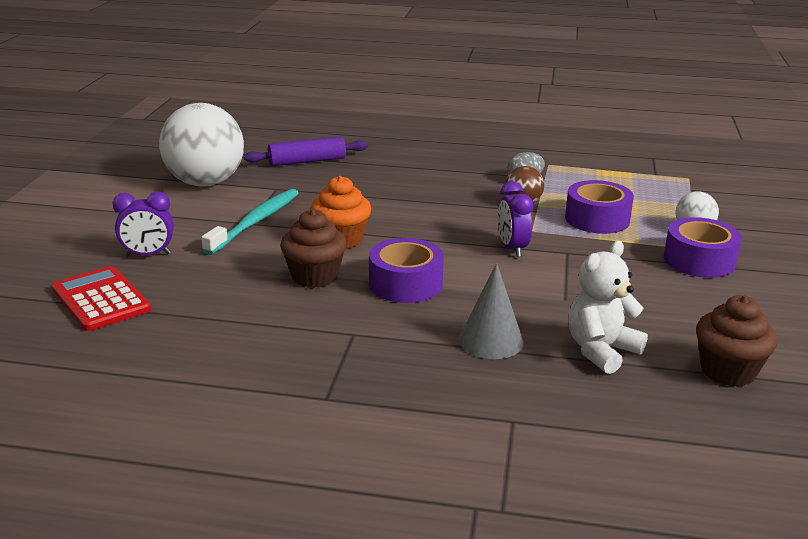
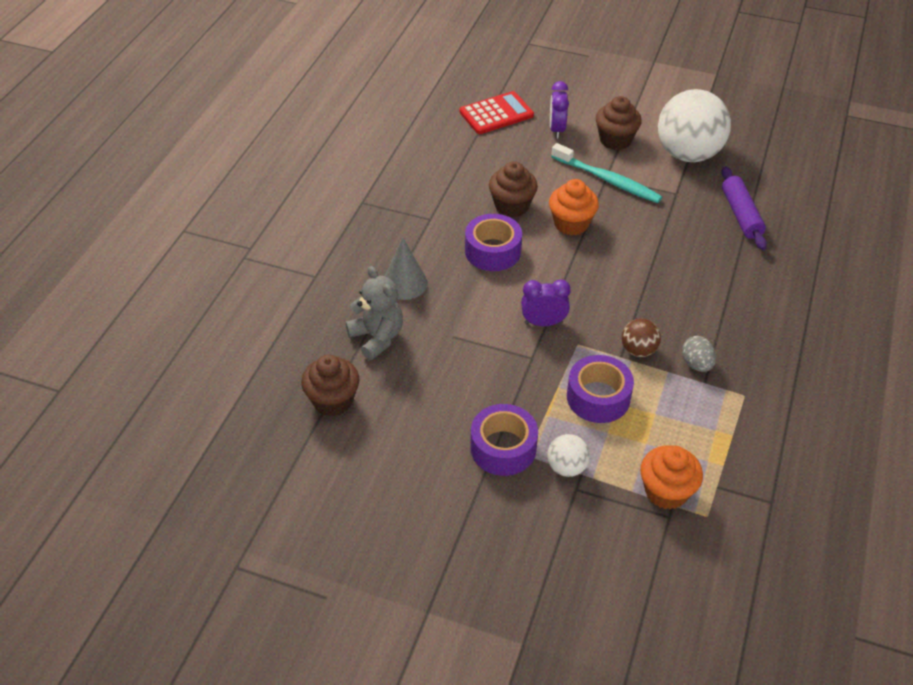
camera: 100 degrees right, 20 degrees up
white teddy bear [568,241,648,374] -> grey teddy bear [346,266,403,360]
none -> brown cupcake [596,96,642,150]
none -> orange cupcake [640,445,703,510]

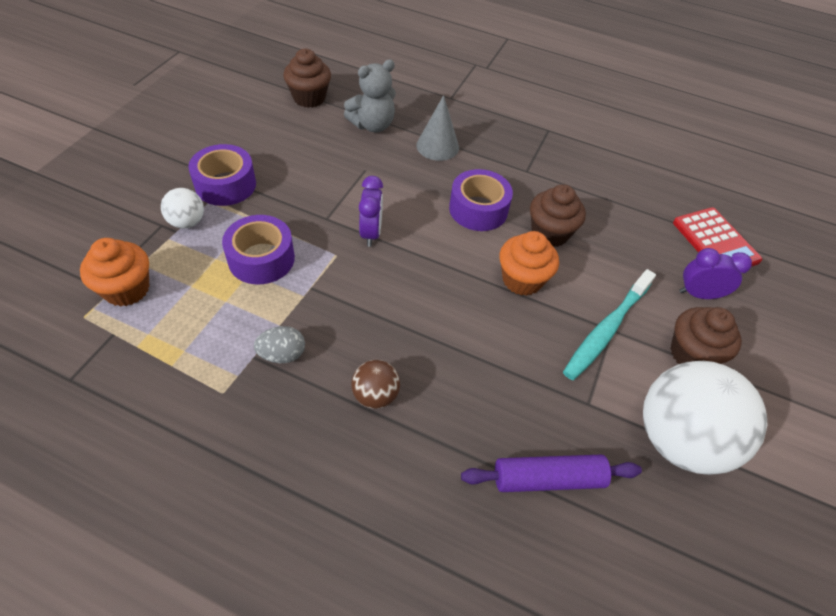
camera: 90 degrees right, 5 degrees up
brown ball [622,319,661,357] -> brown ball moved to [351,360,400,409]

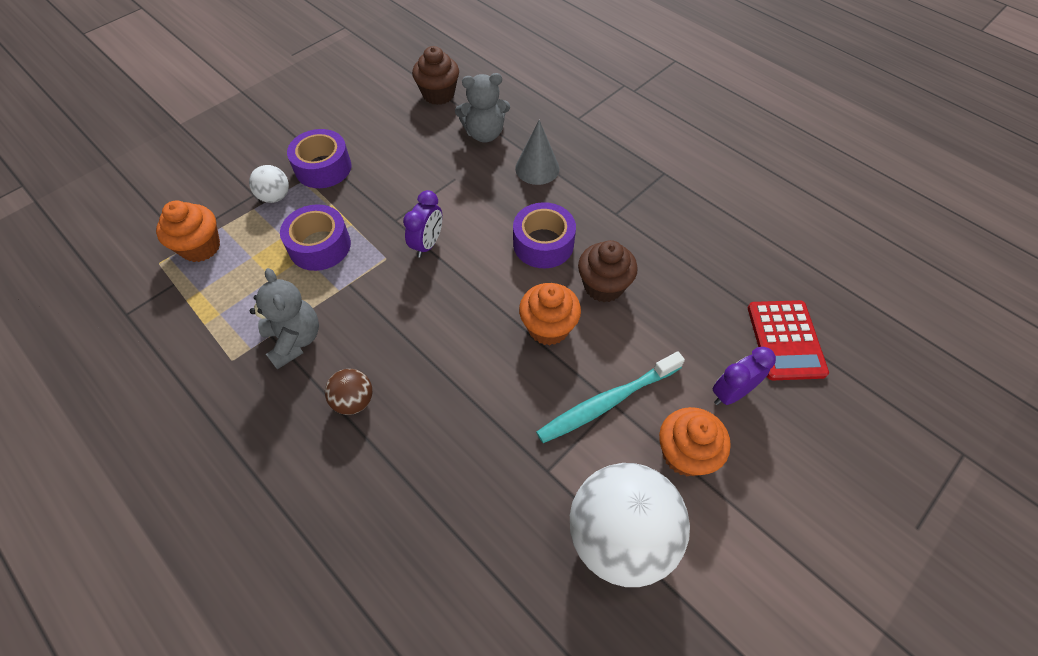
camera: 25 degrees right, 5 degrees up
grey egg [254,326,305,363] -> grey teddy bear [250,268,319,369]
purple rolling pin [461,455,642,492] -> none
brown cupcake [670,307,742,364] -> orange cupcake [659,407,731,476]
purple clock [679,248,752,299] -> purple clock turned 60 degrees counterclockwise [713,347,776,405]

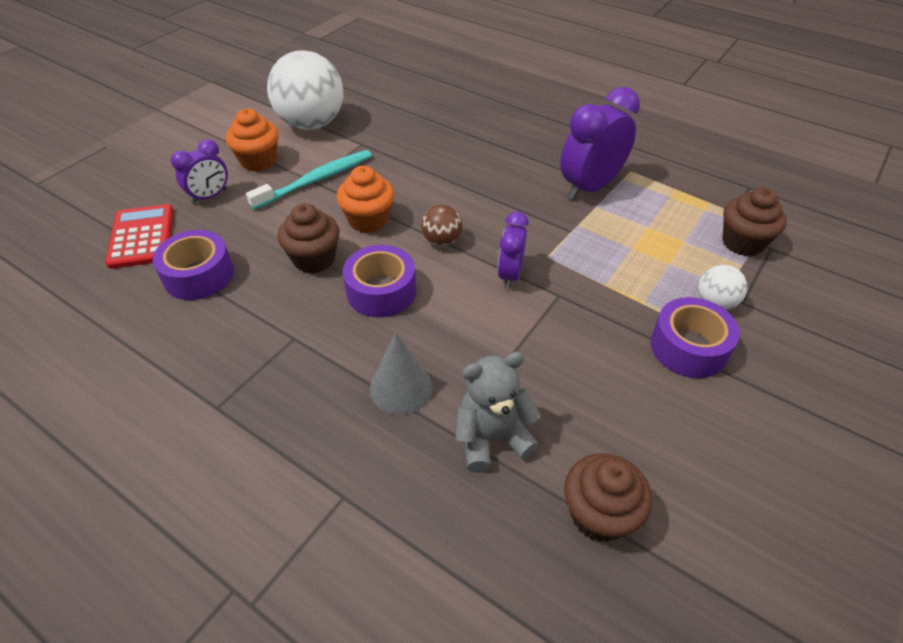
camera: 170 degrees right, 10 degrees down
orange cupcake [156,201,220,262] -> brown cupcake [722,187,787,256]
grey teddy bear [250,268,319,369] -> purple clock [560,87,640,200]
purple tape [280,204,351,271] -> purple tape moved to [153,230,234,300]
brown ball [325,369,372,415] -> brown ball moved to [421,205,463,246]

